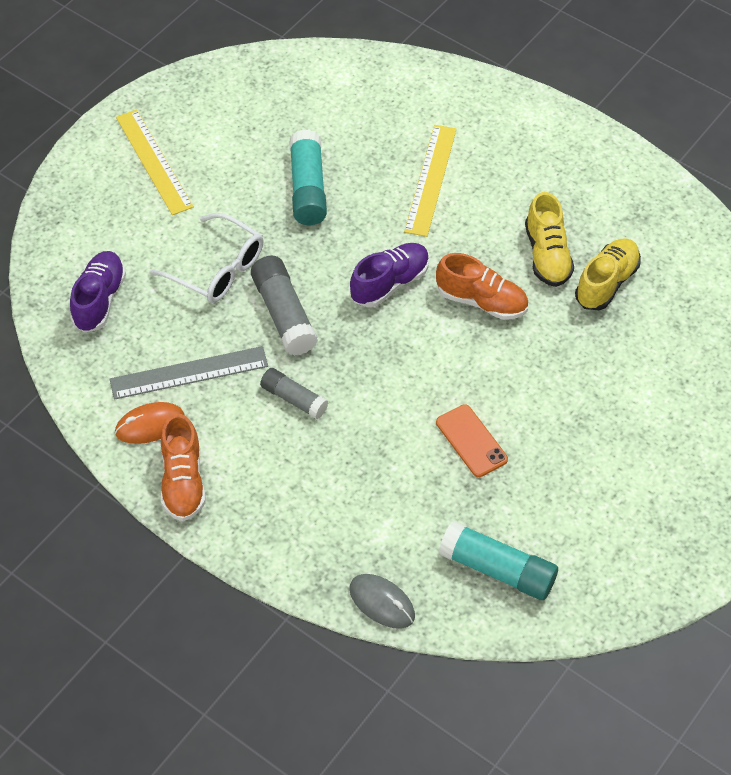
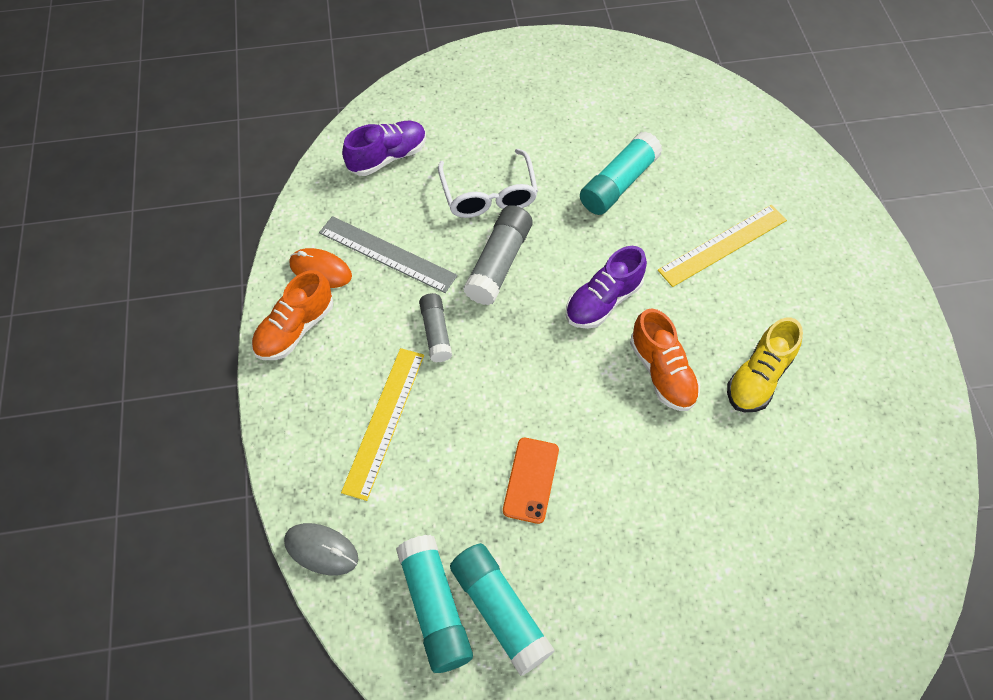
camera: 45 degrees right, 5 degrees up
yellow ruler [116,109,194,215] -> yellow ruler moved to [341,348,424,501]
grey mouse [349,574,415,629] -> grey mouse turned 60 degrees counterclockwise [284,523,358,575]
purple shoe [350,243,429,307] -> purple shoe turned 135 degrees clockwise [566,246,647,329]
yellow shoe [575,238,641,310] -> none
none -> turquoise glue stick [450,543,555,676]

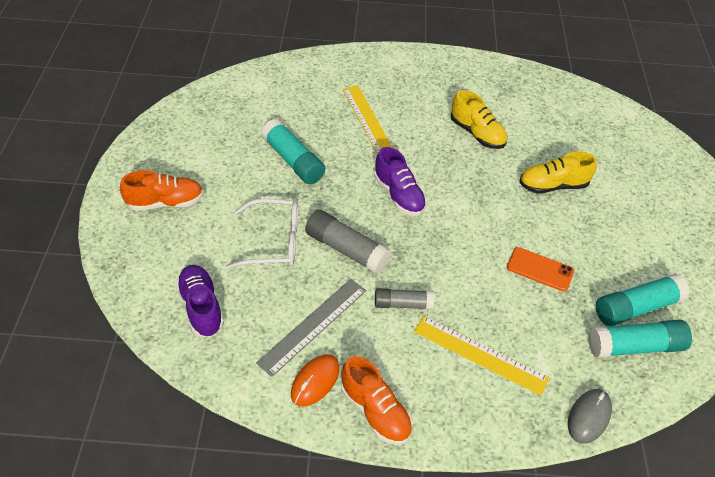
camera: 80 degrees left, 10 degrees down
orange shoe [630,308,700,411] -> orange shoe moved to [120,170,203,211]
none -> yellow shoe [519,151,597,194]

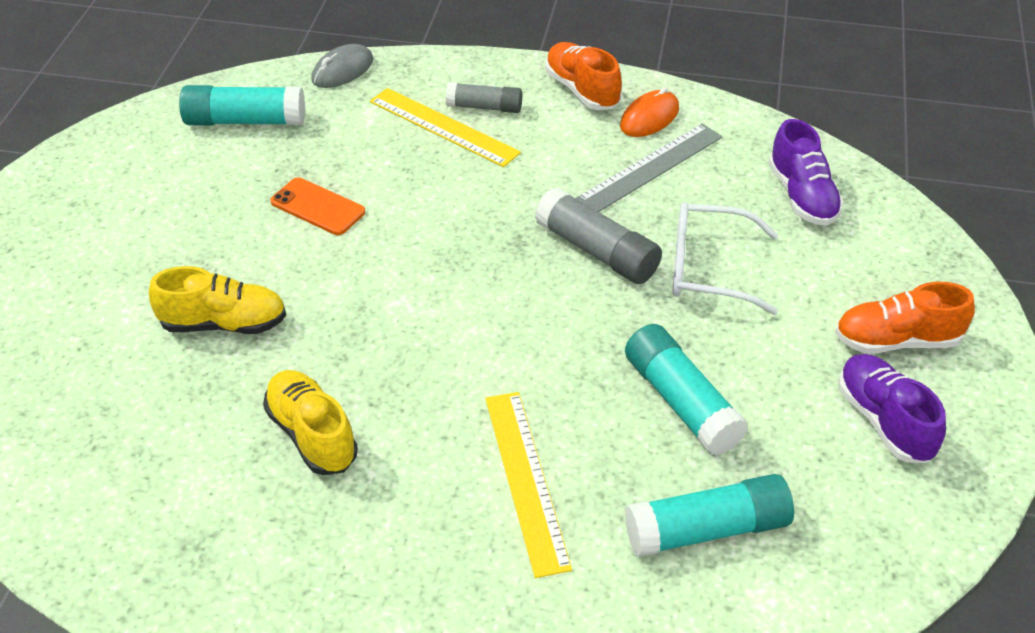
camera: 170 degrees left, 5 degrees down
purple shoe [374,147,427,216] -> purple shoe moved to [839,354,946,463]
grey glue stick [375,288,434,310] -> grey glue stick moved to [446,82,522,113]
turquoise glue stick [596,273,690,326] -> turquoise glue stick moved to [625,474,794,557]

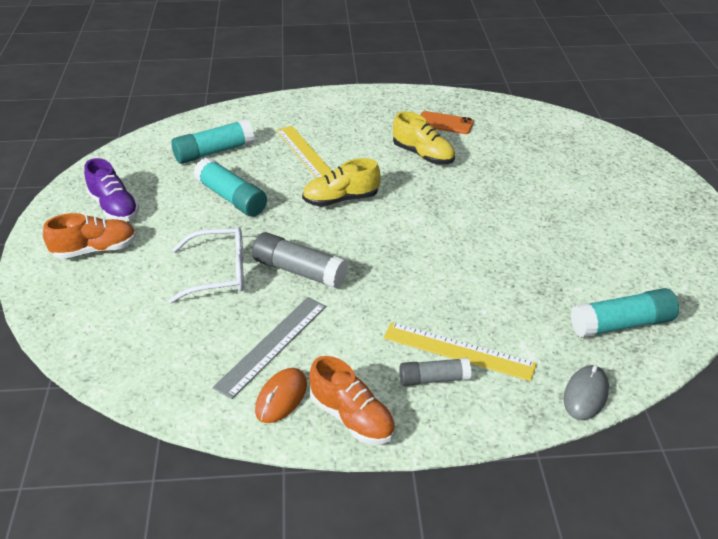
camera: 165 degrees right, 5 degrees down
yellow shoe [149,266,286,334] -> yellow shoe moved to [302,158,381,207]
orange phone [270,177,365,235] -> orange phone moved to [421,111,474,134]
purple shoe [768,119,844,226] -> none

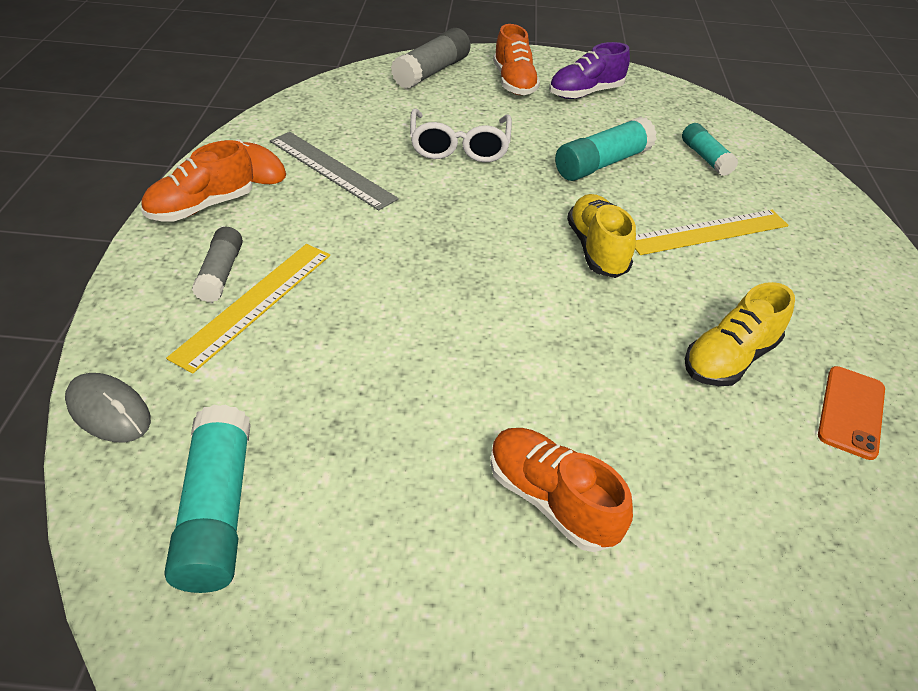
camera: 95 degrees right, 5 degrees up
turquoise glue stick [171,119,254,164] -> turquoise glue stick [682,123,738,176], size x0.64
grey glue stick [252,232,348,289] -> grey glue stick moved to [391,28,471,89]
none -> orange shoe [490,428,633,552]

